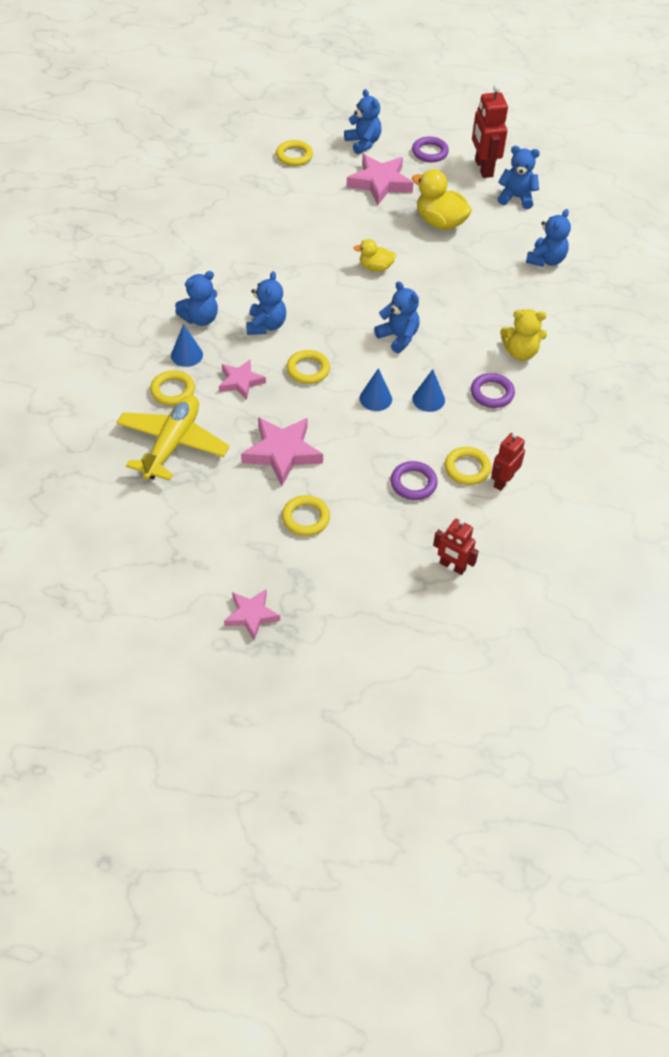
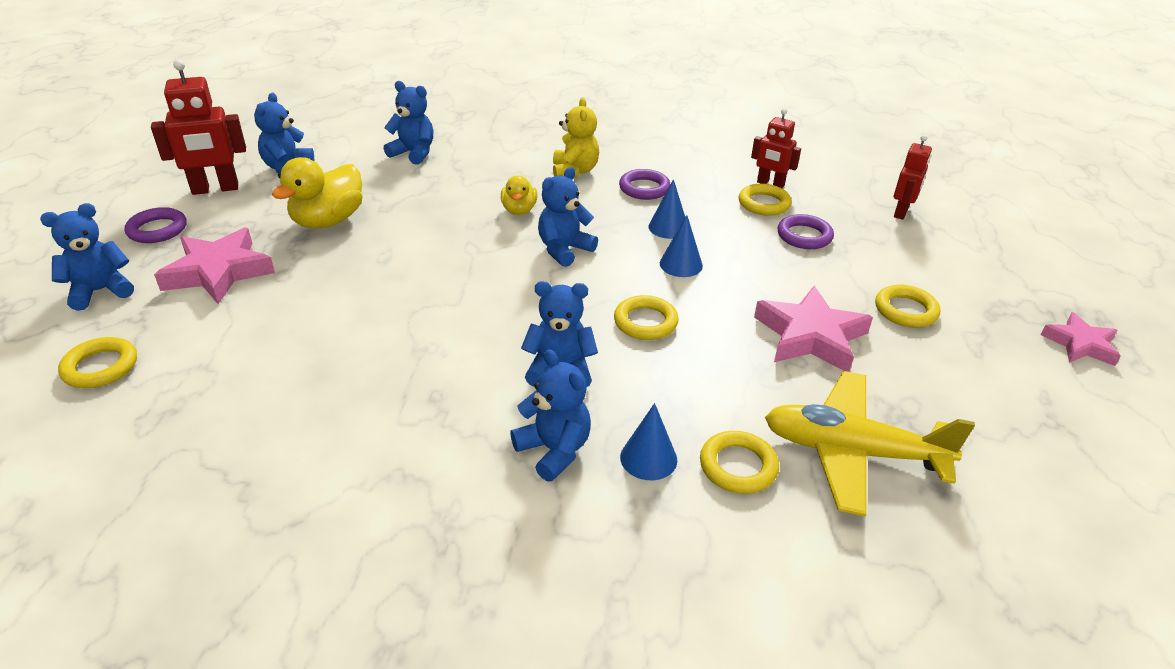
camera: 95 degrees left, 15 degrees down
pink star [219,359,266,400] -> none
yellow duck [354,239,396,272] -> yellow duck moved to [501,176,537,215]

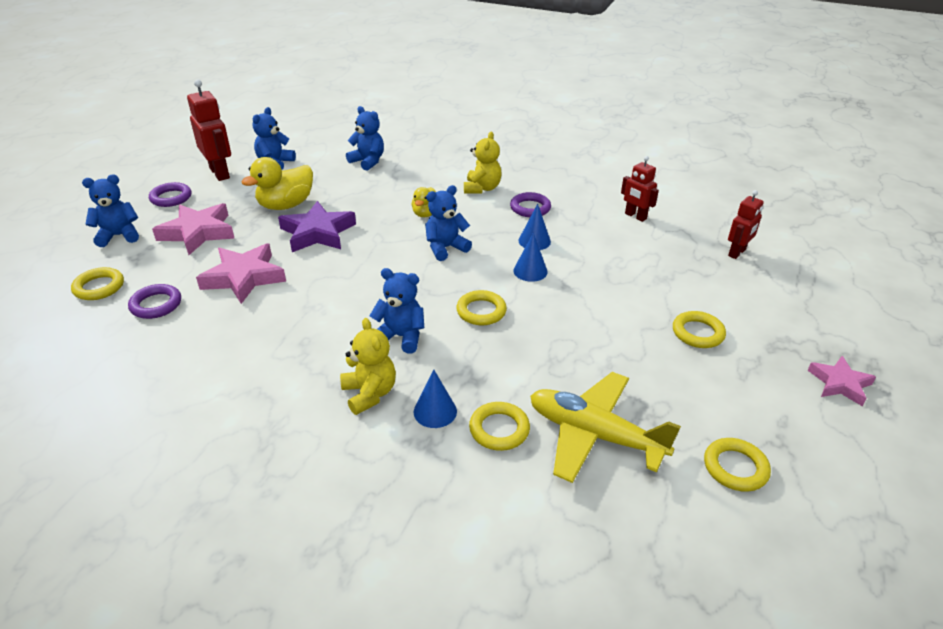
camera: 15 degrees right, 0 degrees up
red robot [151,59,246,195] -> red robot turned 120 degrees counterclockwise [187,79,231,181]
blue teddy bear [510,349,591,481] -> yellow teddy bear [340,318,396,415]
yellow ring [739,183,792,216] -> yellow ring moved to [704,438,771,492]
pink star [754,286,873,372] -> pink star moved to [196,243,286,304]
purple ring [777,214,834,249] -> purple ring moved to [128,284,181,319]
none -> purple star [278,201,356,252]

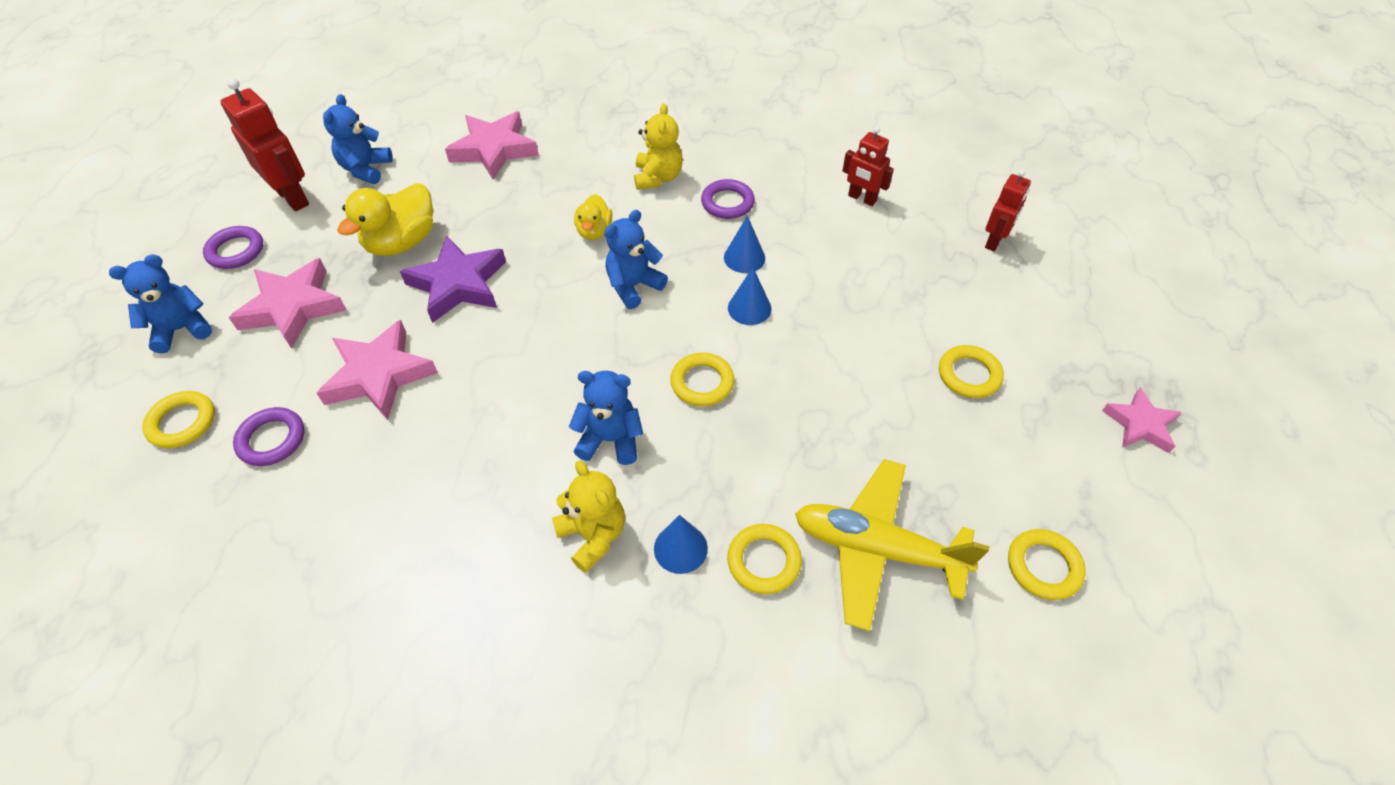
camera: 10 degrees left, 15 degrees up
blue teddy bear [346,106,384,171] -> pink star [445,111,539,180]

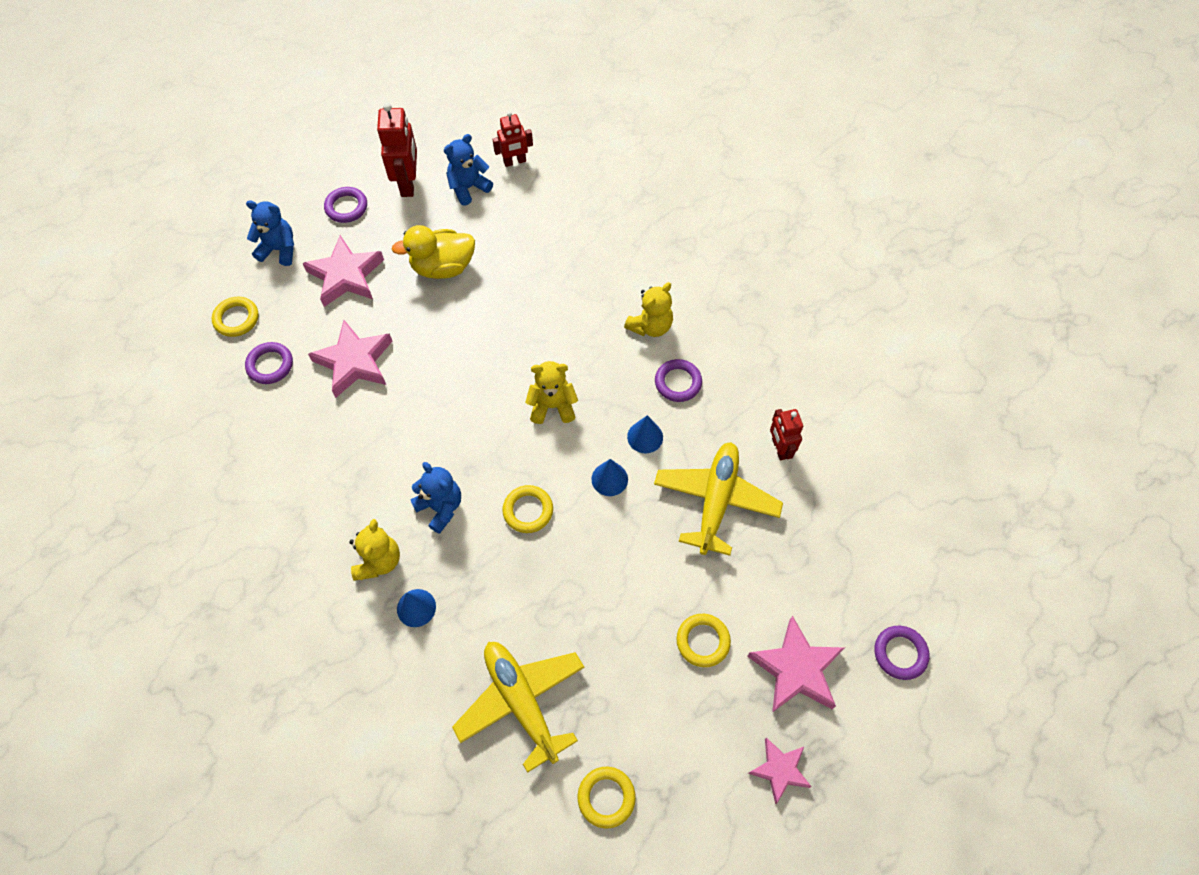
camera: 40 degrees right, 10 degrees up
purple star [400,236,506,323] -> none
pink star [445,111,539,180] -> pink star moved to [747,616,844,712]
yellow duck [574,194,612,240] -> none
blue teddy bear [604,210,668,309] -> yellow teddy bear [525,361,578,424]
yellow ring [727,524,802,594] -> none
red robot [985,170,1031,251] -> red robot moved to [493,112,533,167]
none -> yellow plane [654,442,783,556]
none -> purple ring [875,626,930,680]

